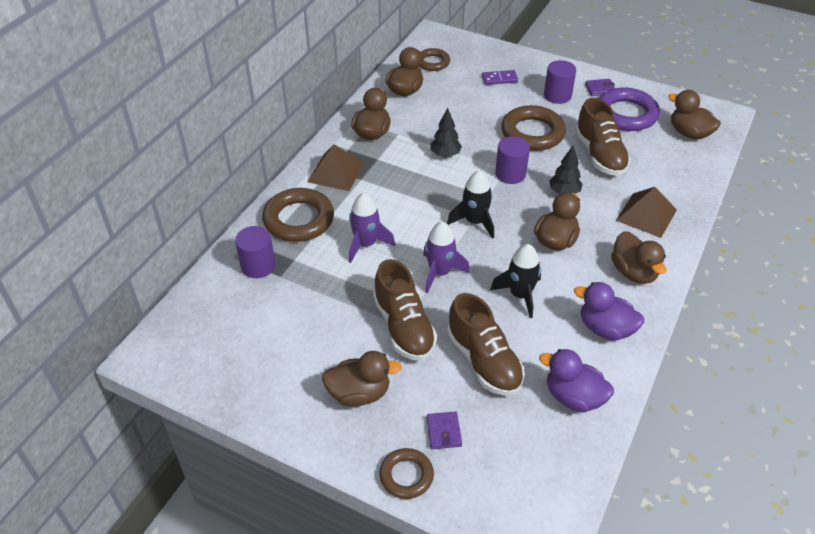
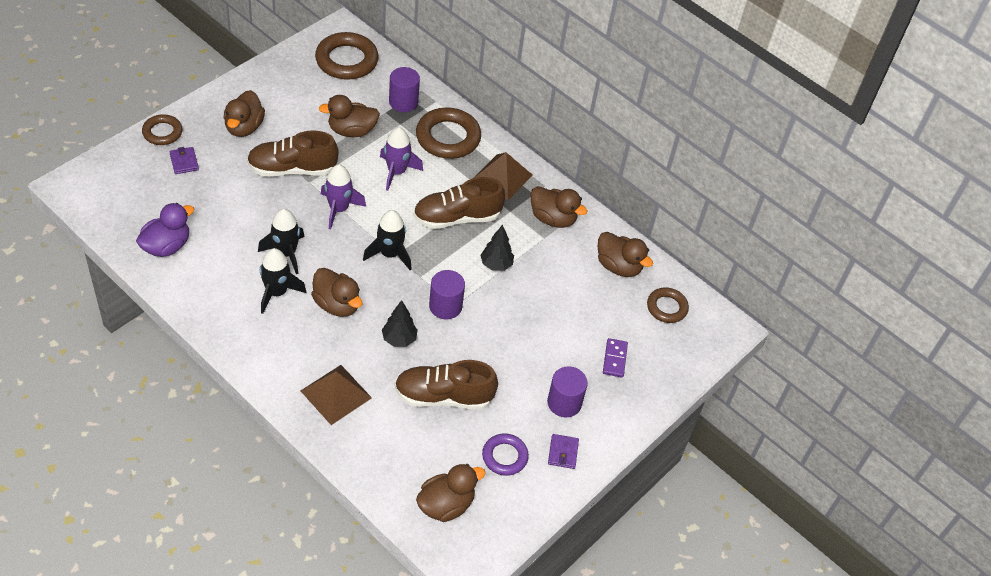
camera: 100 degrees right, 5 degrees up
purple wallet [427,411,462,449] -> purple wallet turned 60 degrees clockwise [170,147,199,174]
brown shoe [447,293,524,396] -> brown shoe moved to [413,177,505,229]
brown ring [501,105,566,151] -> brown ring moved to [315,32,379,80]
purple duck [574,282,644,340] -> none
purple ring [599,88,660,131] -> purple ring [482,433,529,476], size x0.59
brown duck [611,231,666,284] -> brown duck moved to [318,95,380,137]
none -> black rocket [260,248,306,314]

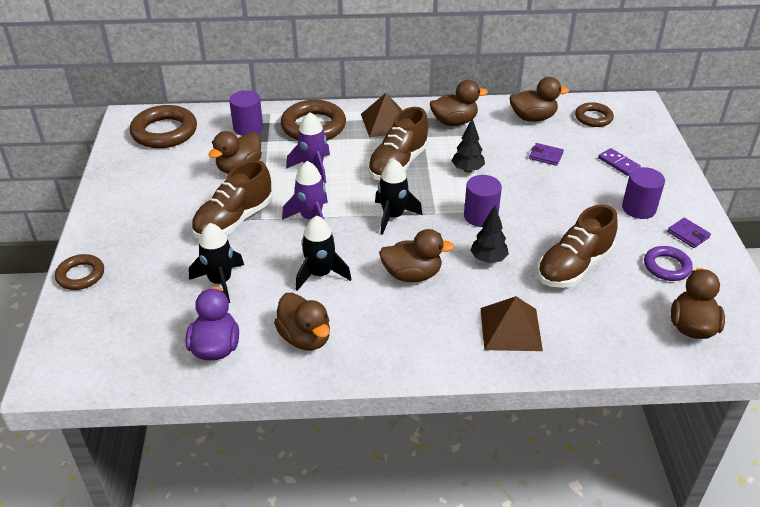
camera: 40 degrees left, 10 degrees down
purple wallet [170,147,199,174] -> purple wallet moved to [529,143,564,166]
brown duck [223,90,265,137] -> brown duck moved to [274,293,330,350]
black rocket [260,248,306,314] -> black rocket moved to [189,223,244,303]

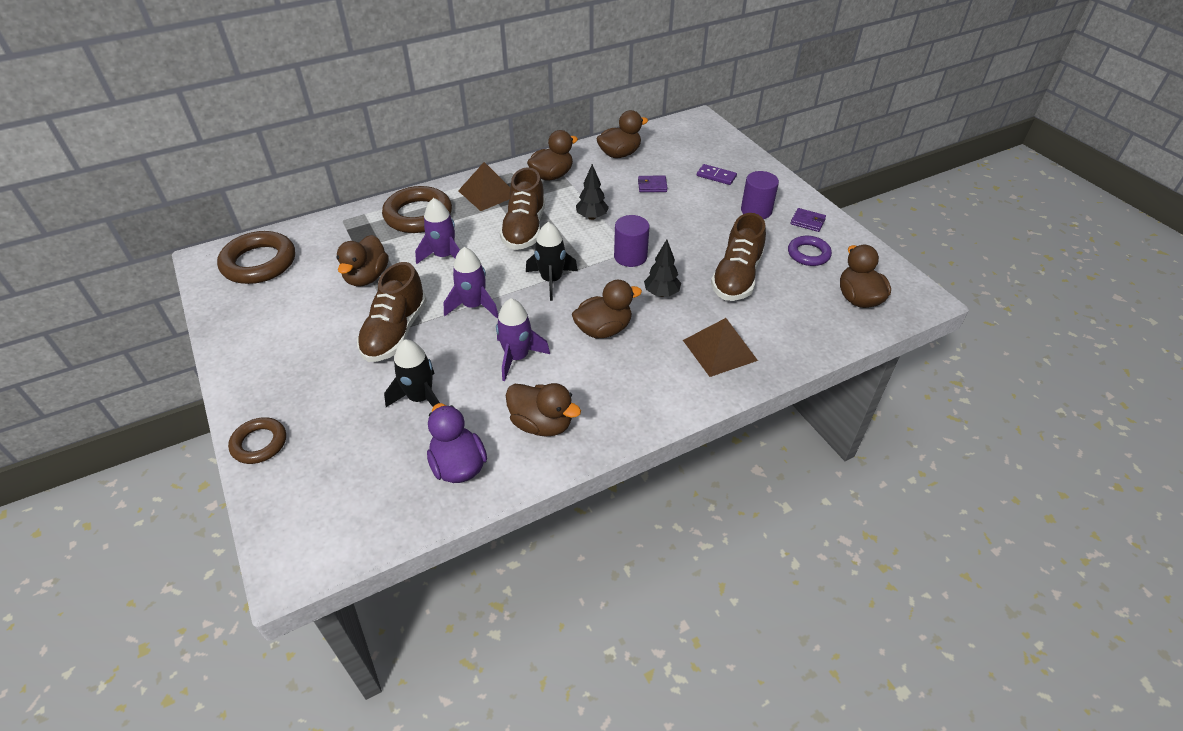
camera: 25 degrees left, 5 degrees up
purple cylinder [229,90,263,136] -> none
black rocket [296,216,351,291] -> purple rocket [496,298,550,381]
brown ring [575,102,614,127] -> none

